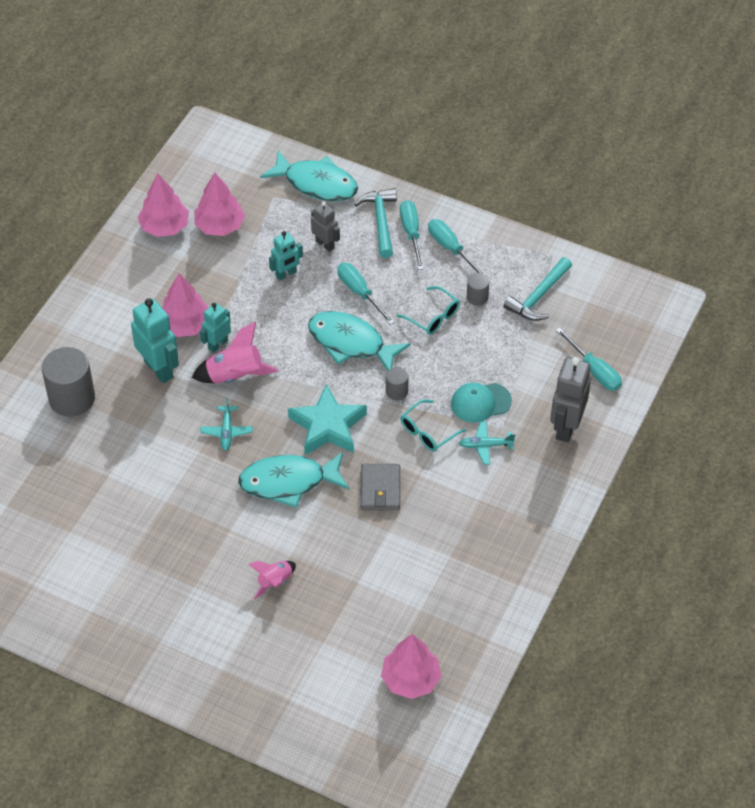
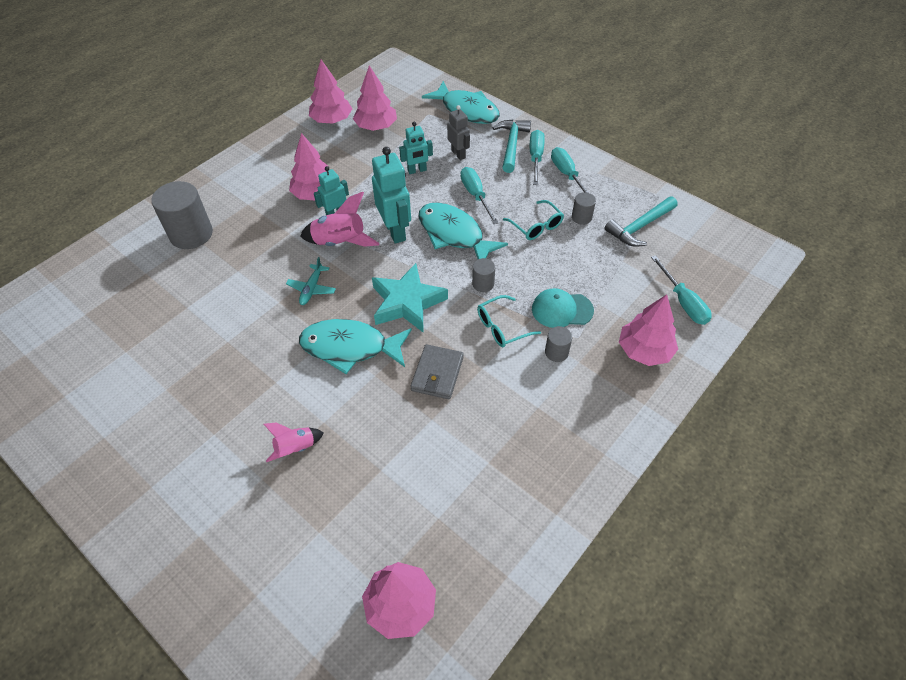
camera: 15 degrees right, 0 degrees up
turquoise robot [131,298,179,383] -> turquoise robot moved to [372,147,411,244]
turquoise plane [459,421,515,465] -> grey cylinder [545,326,572,362]
grey robot [550,357,591,442] -> pink tree [619,294,678,366]

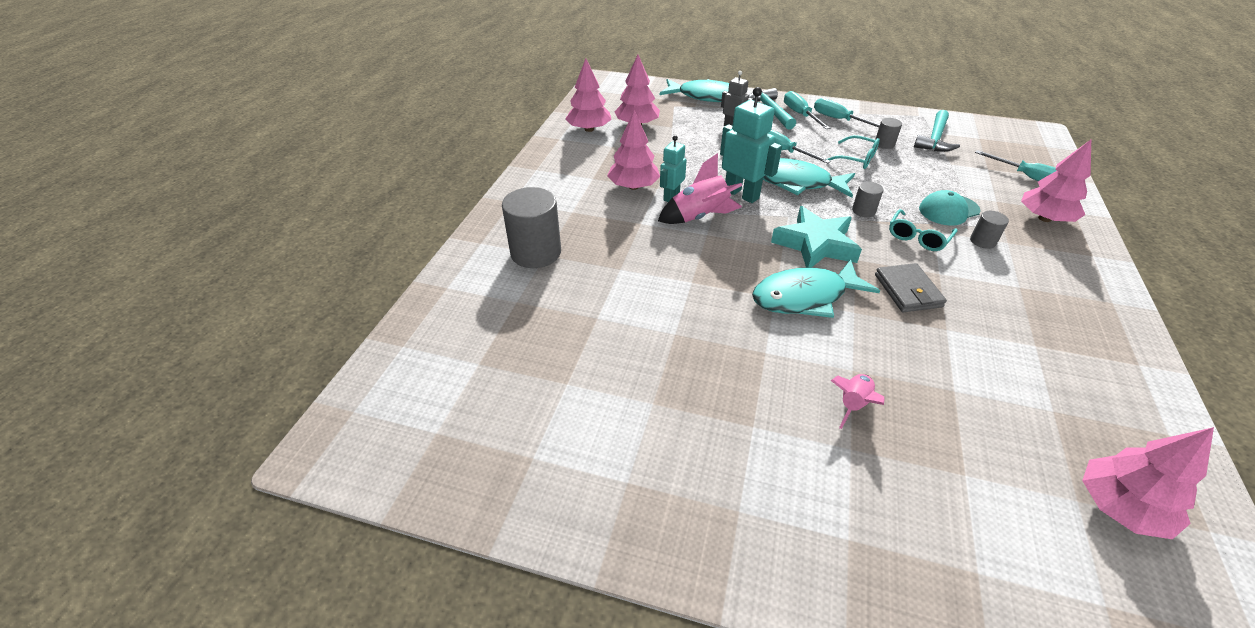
camera: 25 degrees left, 10 degrees down
turquoise plane [286,257,336,305] -> none
turquoise robot [399,122,433,174] -> none

